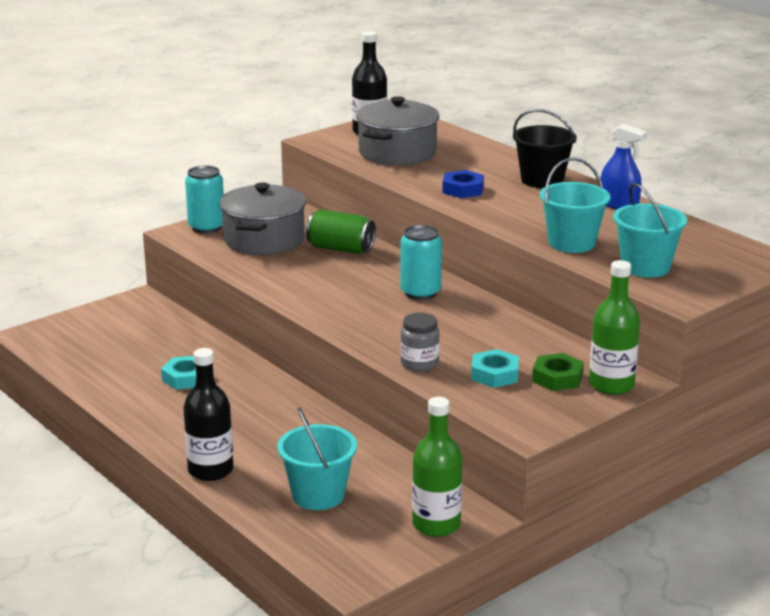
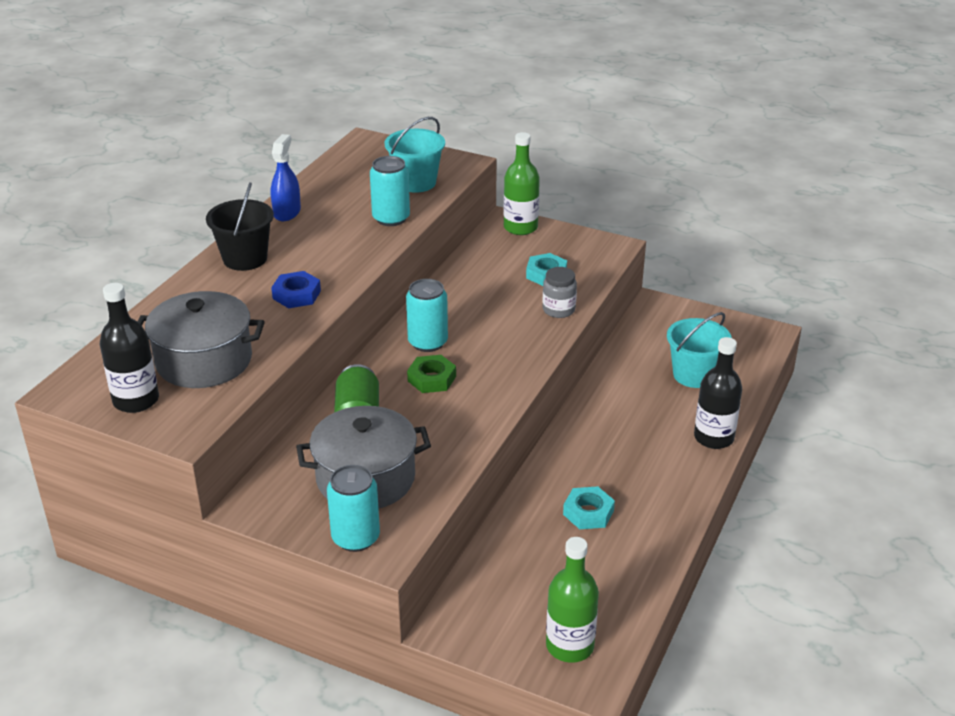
camera: 115 degrees left, 10 degrees up
green bottle [412,397,463,537] -> green bottle moved to [546,537,599,663]
green nut [532,353,584,391] -> green nut moved to [407,355,456,393]
turquoise bucket [540,158,610,253] -> turquoise can [370,156,410,226]

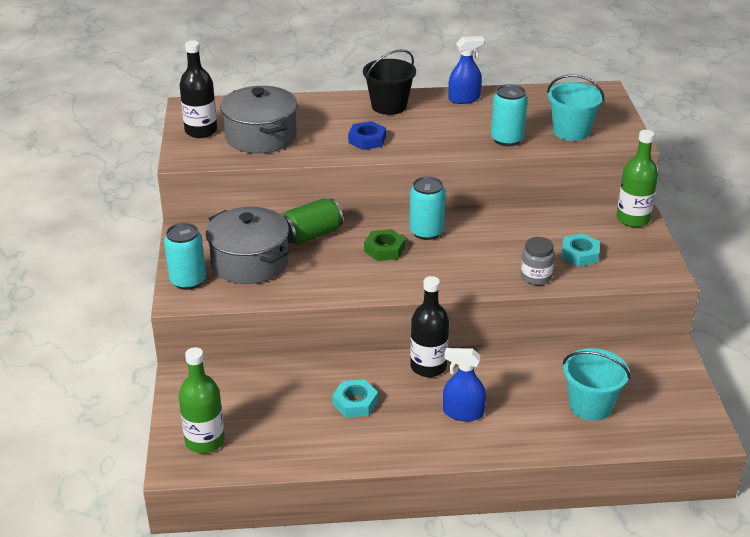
camera: 60 degrees right, 0 degrees up
black bottle [694,337,742,449] -> black bottle moved to [410,276,449,377]
none -> blue spray bottle [443,348,486,421]

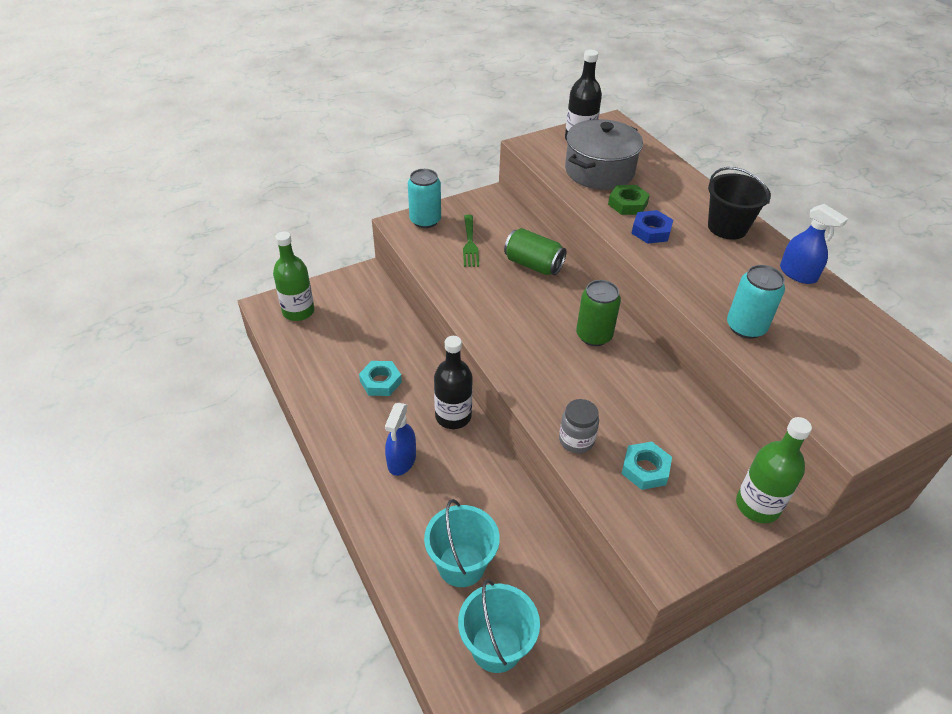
camera: 65 degrees right, 10 degrees up
grey pot [206,207,289,284] -> green fork [463,215,479,267]
green nut [364,229,405,261] -> green nut moved to [608,185,650,215]
turquoise can [409,176,446,240] -> green can [576,280,621,346]
blue spray bottle [443,348,486,421] -> blue spray bottle turned 150 degrees counterclockwise [385,403,416,476]
turquoise bucket [547,75,604,141] -> turquoise bucket moved to [458,579,540,673]

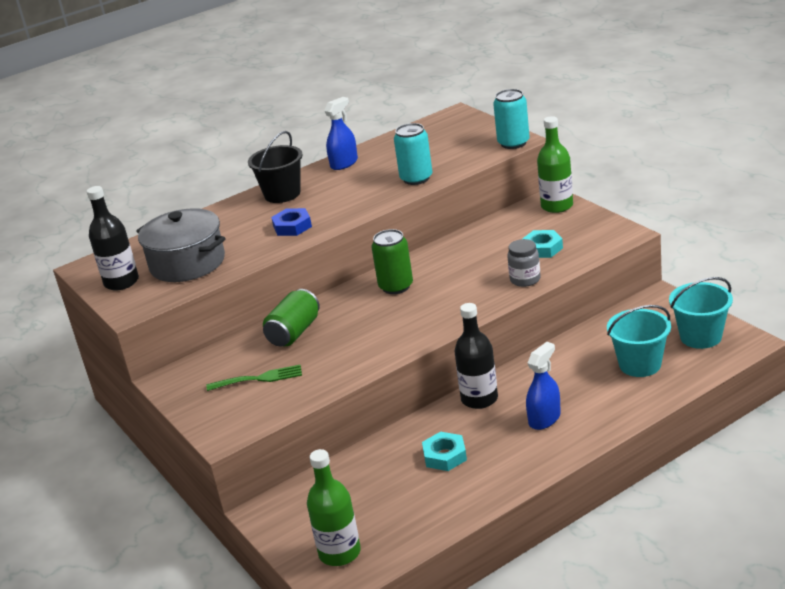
camera: 90 degrees left, 15 degrees down
blue spray bottle [385,403,416,476] -> blue spray bottle turned 60 degrees counterclockwise [526,342,561,430]
turquoise can [408,169,441,228] -> turquoise can moved to [493,89,530,149]
green nut [608,185,650,215] -> none

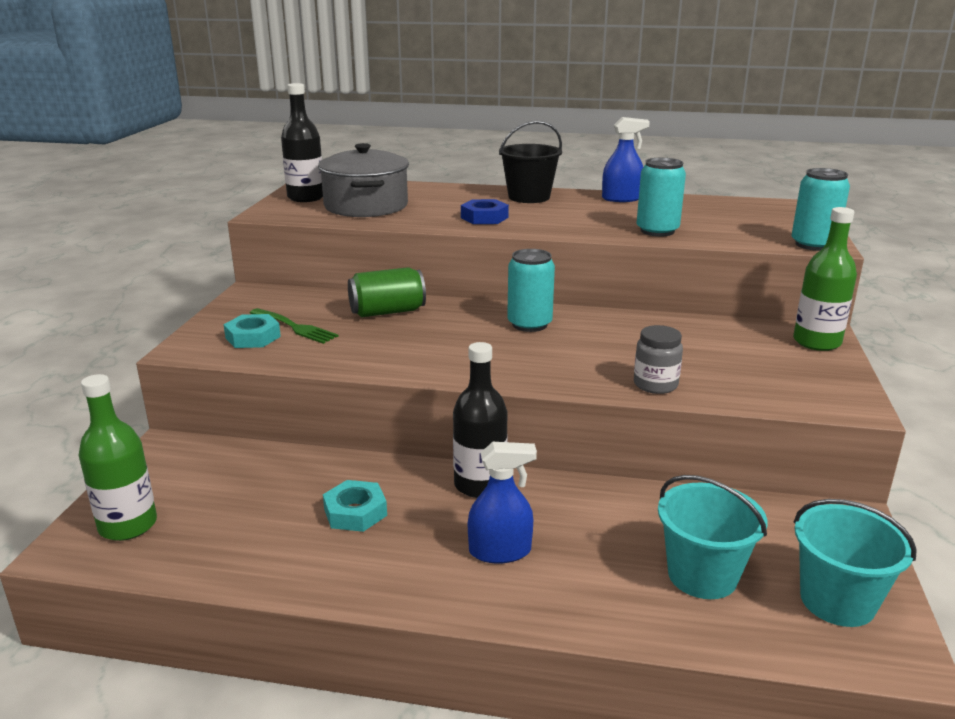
camera: 40 degrees right, 5 degrees down
green can [372,229,413,294] -> turquoise can [507,249,555,332]
turquoise nut [522,230,563,258] -> turquoise nut moved to [223,314,281,348]

